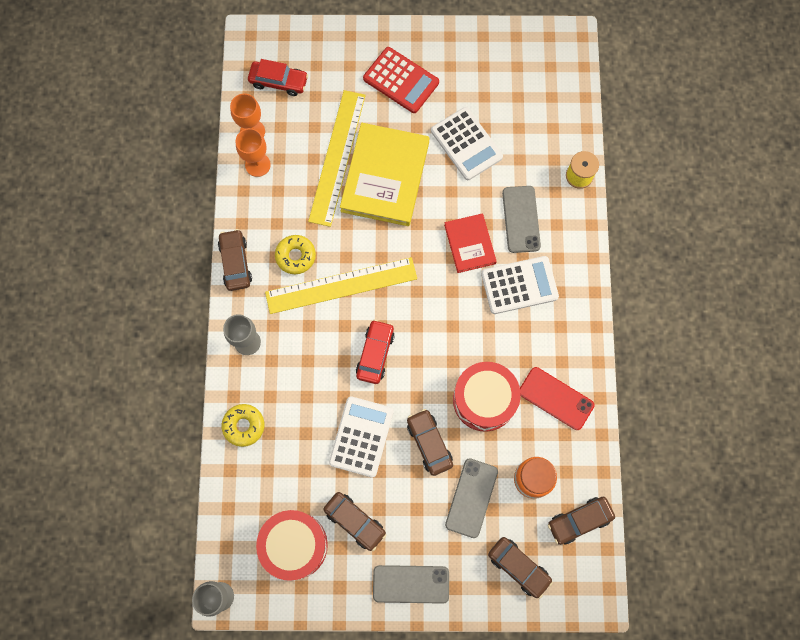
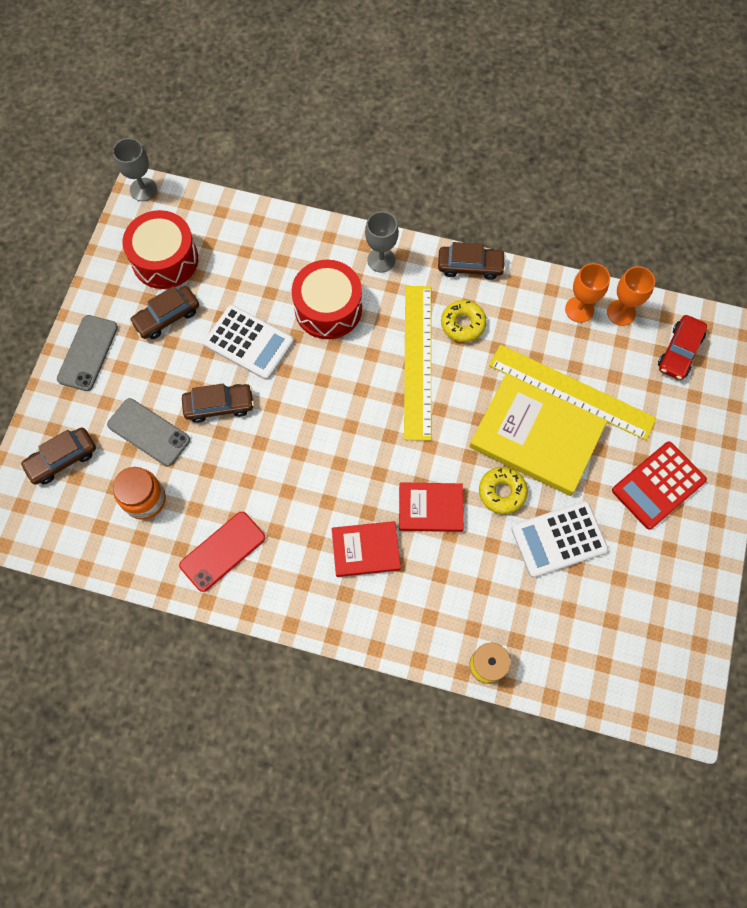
camera: 105 degrees right, 5 degrees down
yellow donut [222,404,265,447] -> yellow donut moved to [479,467,528,514]
red car [356,320,395,384] -> none
red drum [453,362,521,432] -> red drum moved to [292,260,362,339]
white calculator [481,256,559,314] -> red book [332,521,401,577]
grey phone [502,186,541,253] -> none
brown car [548,497,615,545] -> none

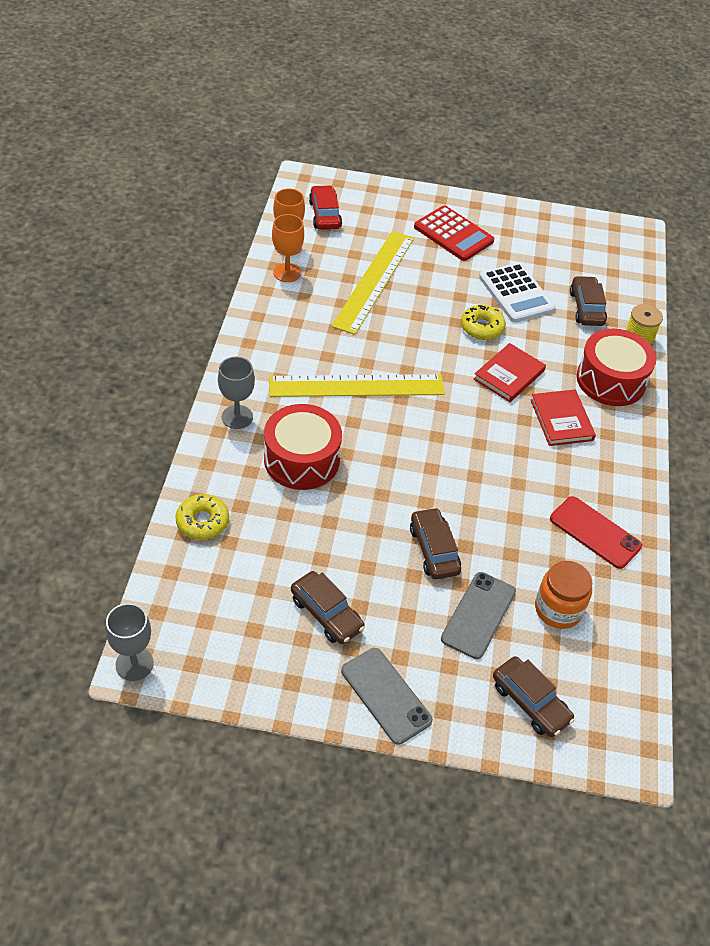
camera: 100 degrees left, 20 degrees down
grey phone [57,315,118,391] -> grey phone turned 45 degrees clockwise [341,648,433,745]
red drum [122,210,198,289] -> red drum moved to [576,329,656,406]
white calculator [203,305,294,380] -> none
red book [399,482,463,532] -> red book turned 45 degrees clockwise [474,343,546,402]
brown car [438,242,506,280] -> brown car moved to [570,276,607,326]
yellow donut [441,300,487,342] -> yellow donut moved to [175,494,229,540]
yellow book [469,374,607,496] -> none
red car [658,315,707,380] -> red car turned 120 degrees counterclockwise [309,185,342,230]

